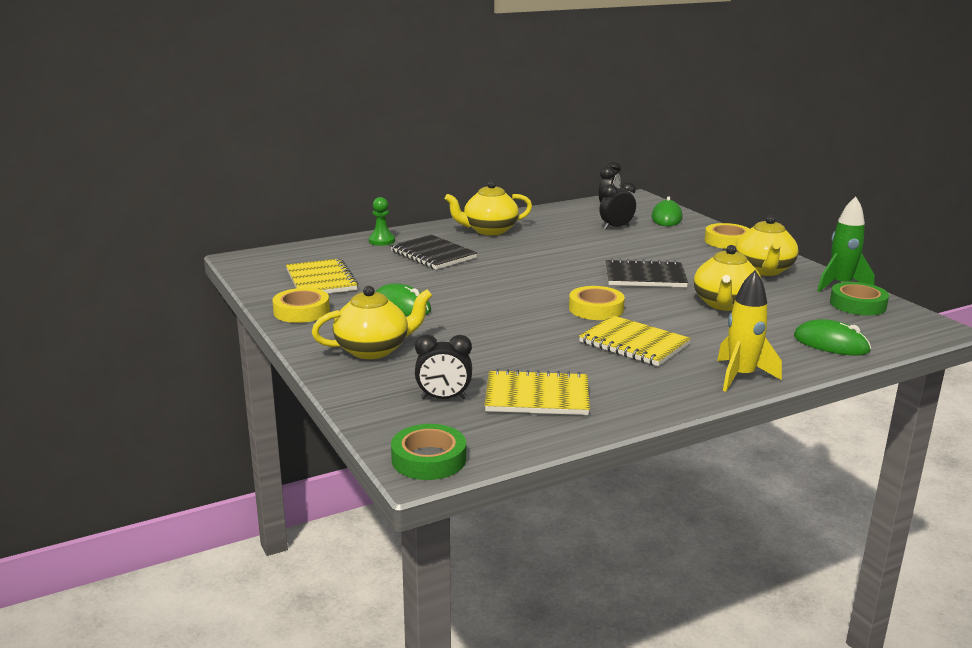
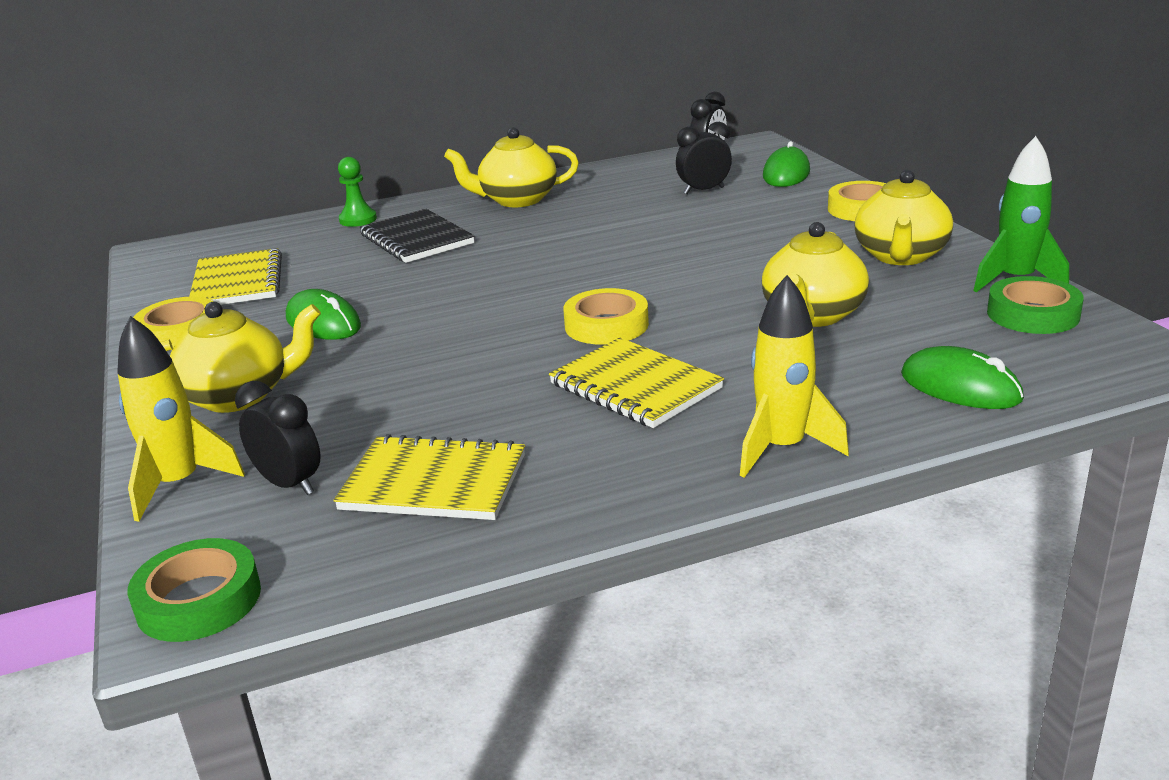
camera: 10 degrees right, 5 degrees up
black clock [415,334,472,399] -> black clock turned 150 degrees counterclockwise [235,381,320,495]
black notebook [606,258,688,287] -> none
none -> yellow rocket [118,316,245,522]

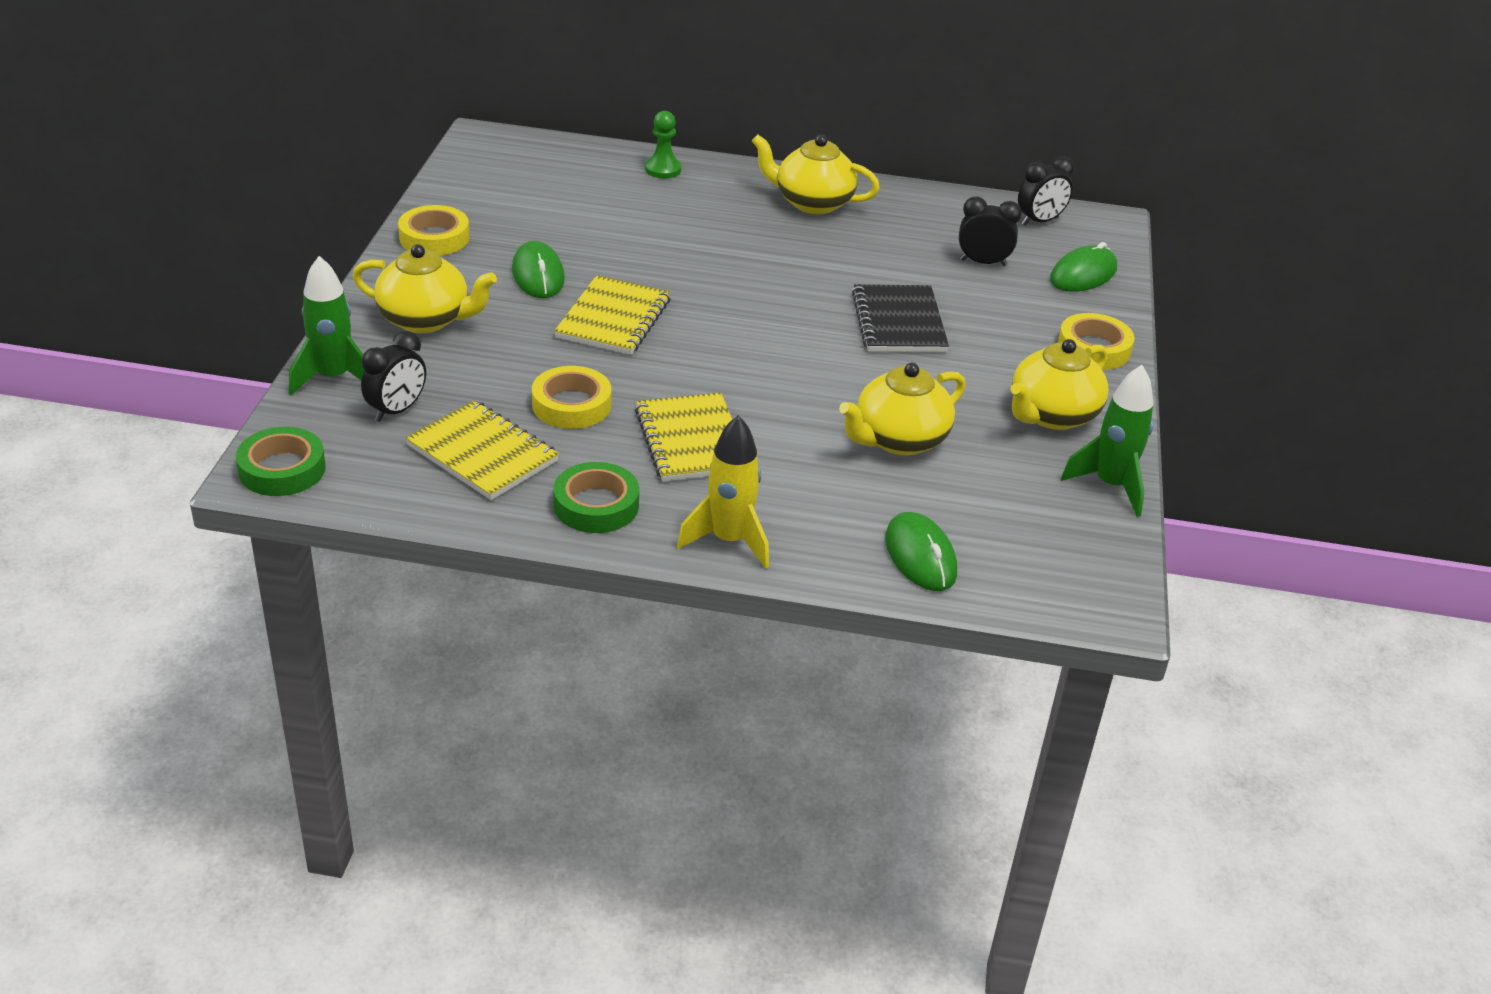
camera: 25 degrees right, 10 degrees up
yellow rocket [118,316,245,522] -> green rocket [289,256,364,395]
yellow notebook [189,248,282,305] -> yellow notebook moved to [554,275,671,355]
black clock [235,381,320,495] -> black clock turned 60 degrees clockwise [361,331,426,422]
black notebook [360,209,475,263] -> black notebook moved to [852,284,949,352]
yellow tape [563,288,649,345] -> yellow tape moved to [532,366,611,429]
green tape [987,276,1084,334] -> green tape moved to [554,462,639,533]

